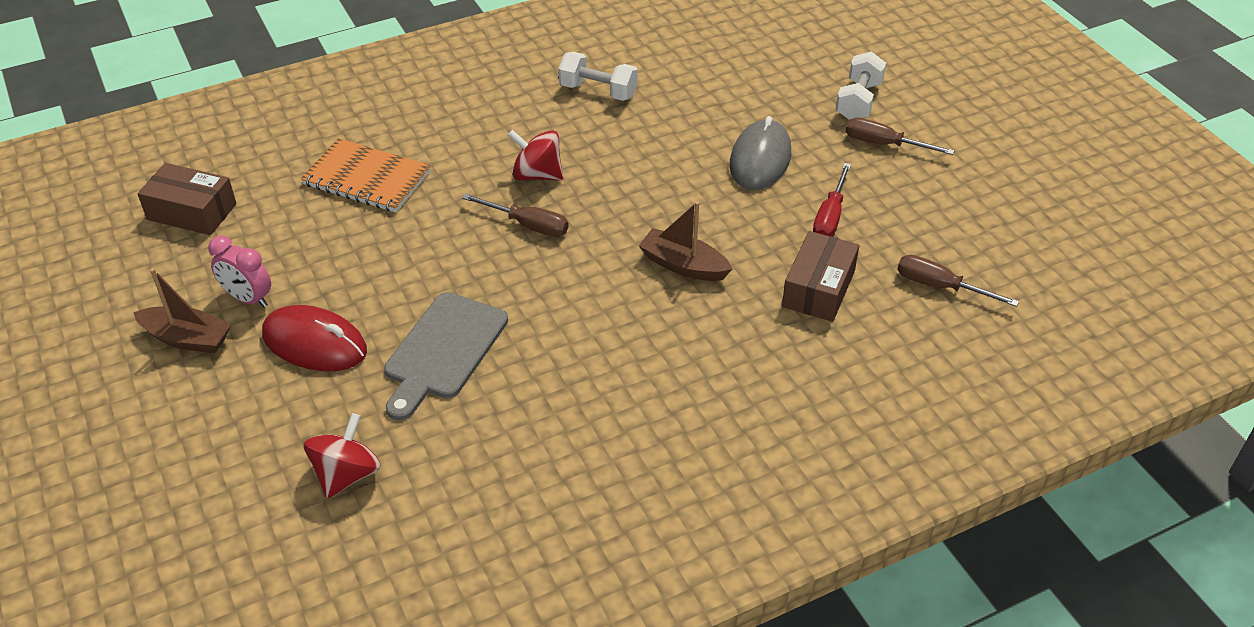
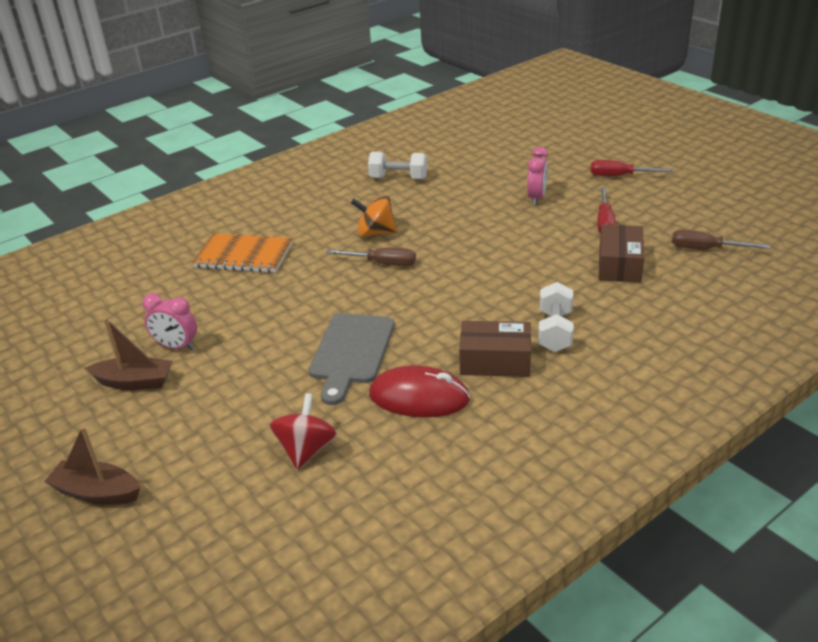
camera: 10 degrees left, 10 degrees down
brown box [137,163,236,235] -> brown box moved to [459,321,531,377]
red mouse [262,305,367,371] -> red mouse moved to [369,365,470,417]
red spinning top [508,130,563,181] -> orange spinning top [351,195,397,237]
brown boat [639,201,732,281] -> brown boat moved to [44,426,140,505]
grey mouse [730,116,791,190] -> pink clock [527,147,548,205]
white dumbbell [836,51,886,120] -> white dumbbell moved to [538,282,573,352]
brown screwdriver [845,118,955,155] -> red screwdriver [591,160,674,176]

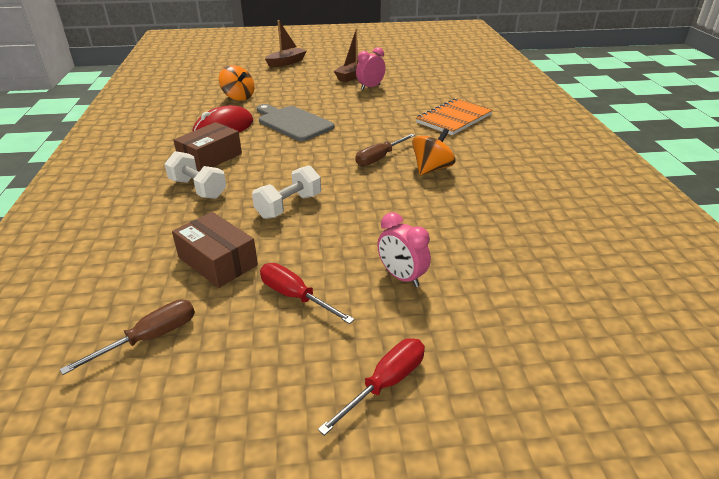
camera: 120 degrees right, 0 degrees up
red spinning top [270,393,337,469] -> orange spinning top [219,65,254,101]
white dumbbell [368,152,427,179] -> white dumbbell moved to [252,165,321,219]

